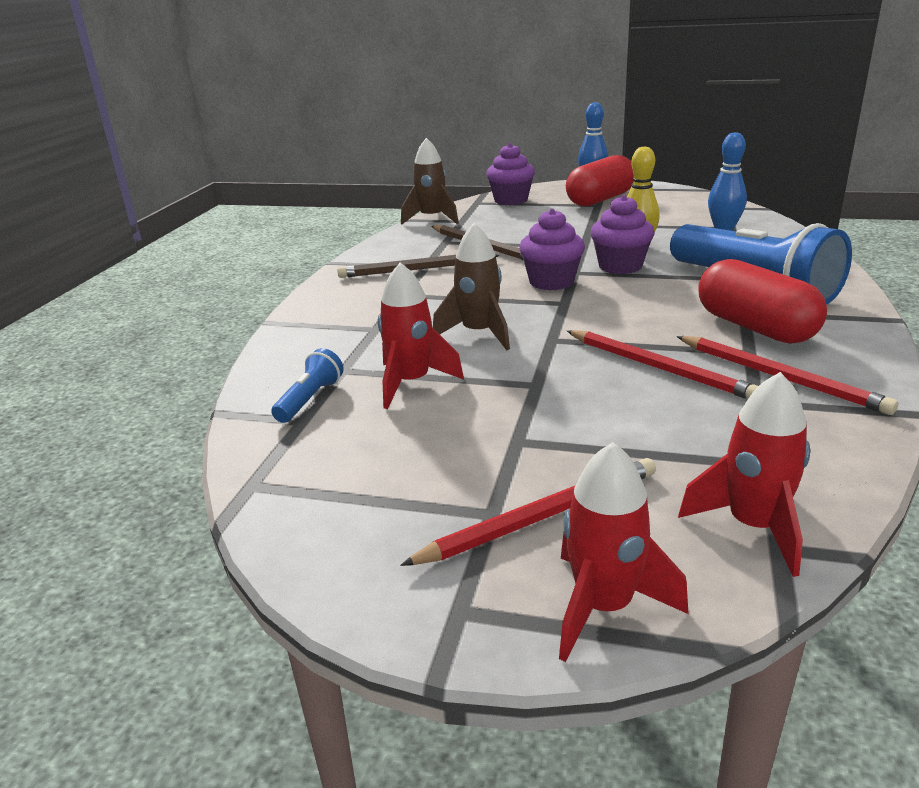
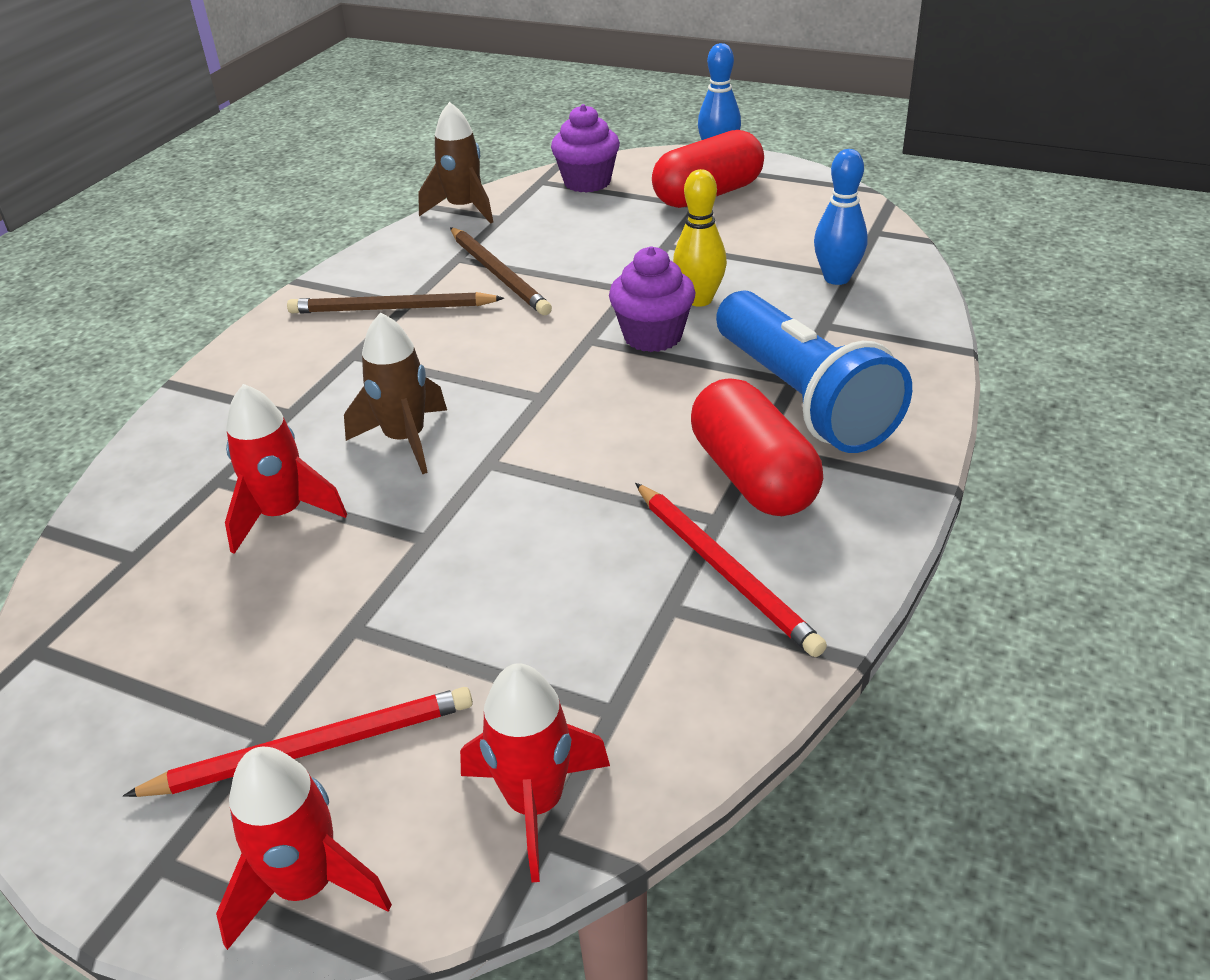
camera: 10 degrees right, 10 degrees up
blue flashlight [271,348,344,423] -> none
purple cupcake [519,208,585,290] -> none
red pencil [567,330,758,399] -> none

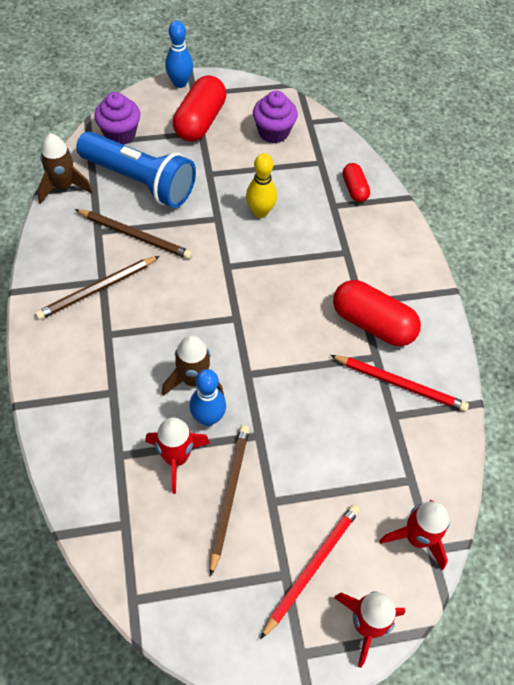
camera: 40 degrees left, 20 degrees up
purple cupcake [609,246,696,352] -> purple cupcake moved to [253,91,298,143]
blue flashlight [716,291,912,453] -> blue flashlight moved to [76,131,196,208]
blue bowling pin [814,149,867,285] -> blue bowling pin moved to [189,369,226,426]
none -> brown pencil [210,425,250,577]
none -> red capsule [342,163,370,202]

